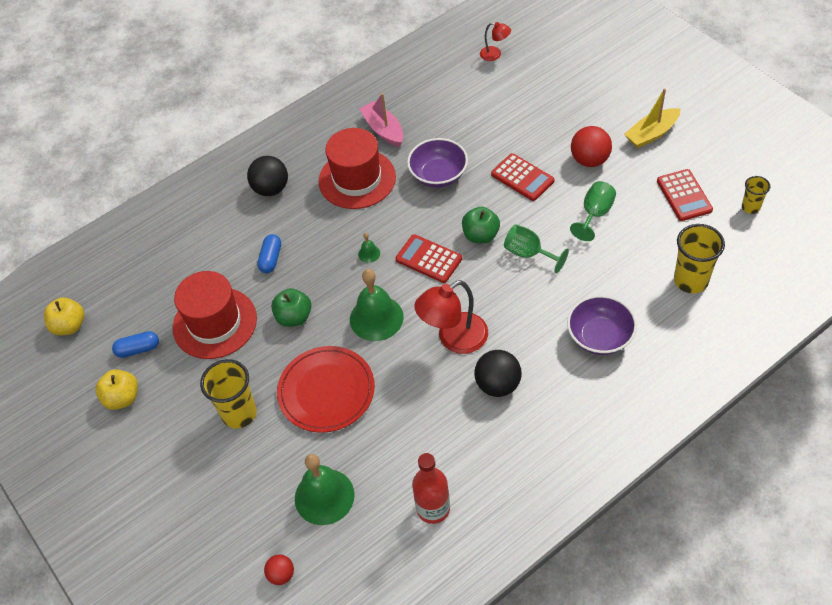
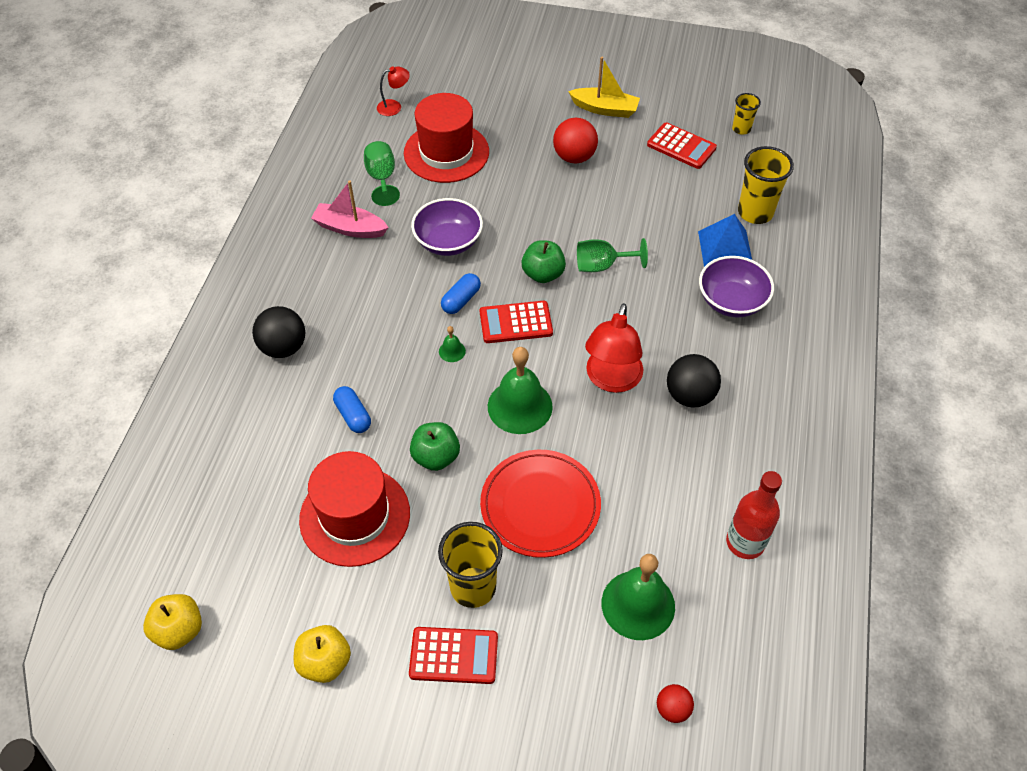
camera: 45 degrees left, 0 degrees up
blue capsule [112,331,159,358] -> blue capsule moved to [441,273,481,314]
red hat [319,128,396,209] -> red hat moved to [404,93,489,183]
red calculator [491,153,554,201] -> red calculator moved to [409,627,498,684]
green goblet [570,181,616,241] -> green goblet moved to [364,141,400,206]
yellow boat [624,88,681,148] -> yellow boat turned 90 degrees counterclockwise [568,57,640,118]
none -> blue pyramid [698,214,752,267]

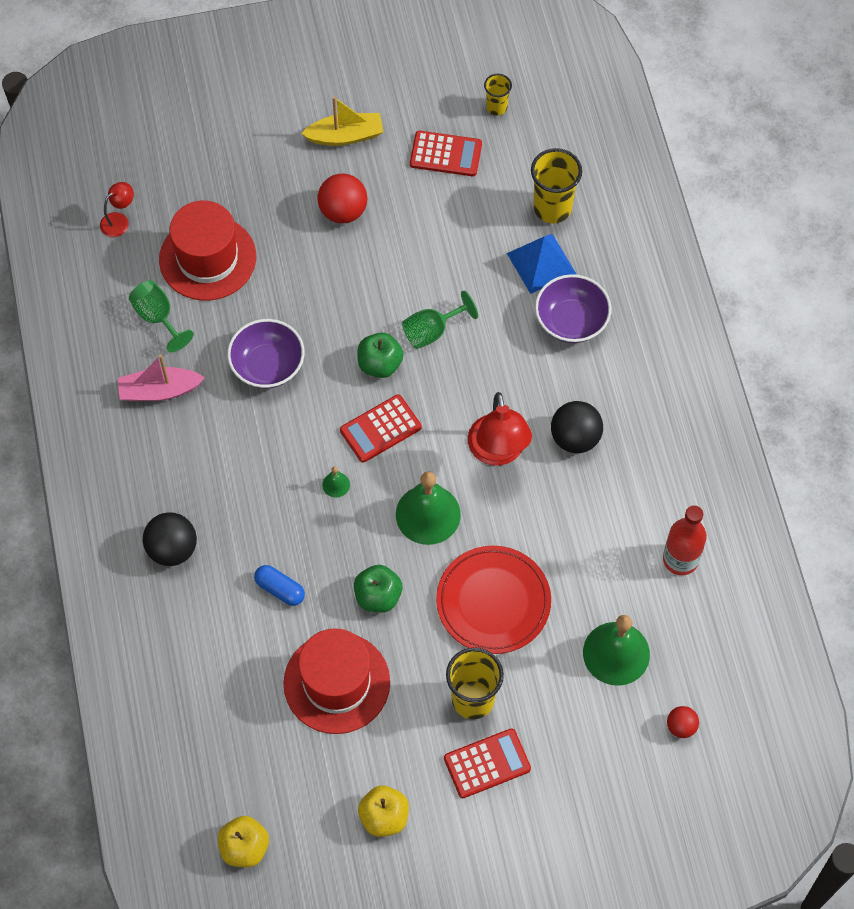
camera: 25 degrees left, 10 degrees up
blue capsule [441,273,481,314] -> none

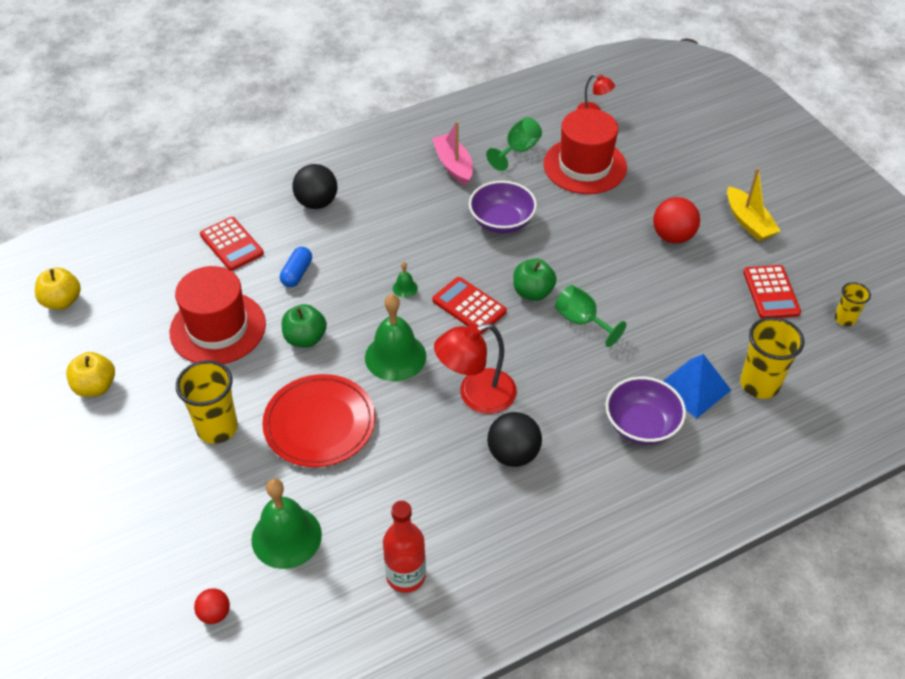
camera: 75 degrees right, 15 degrees down
red calculator [444,728,531,798] -> red calculator moved to [200,217,264,271]

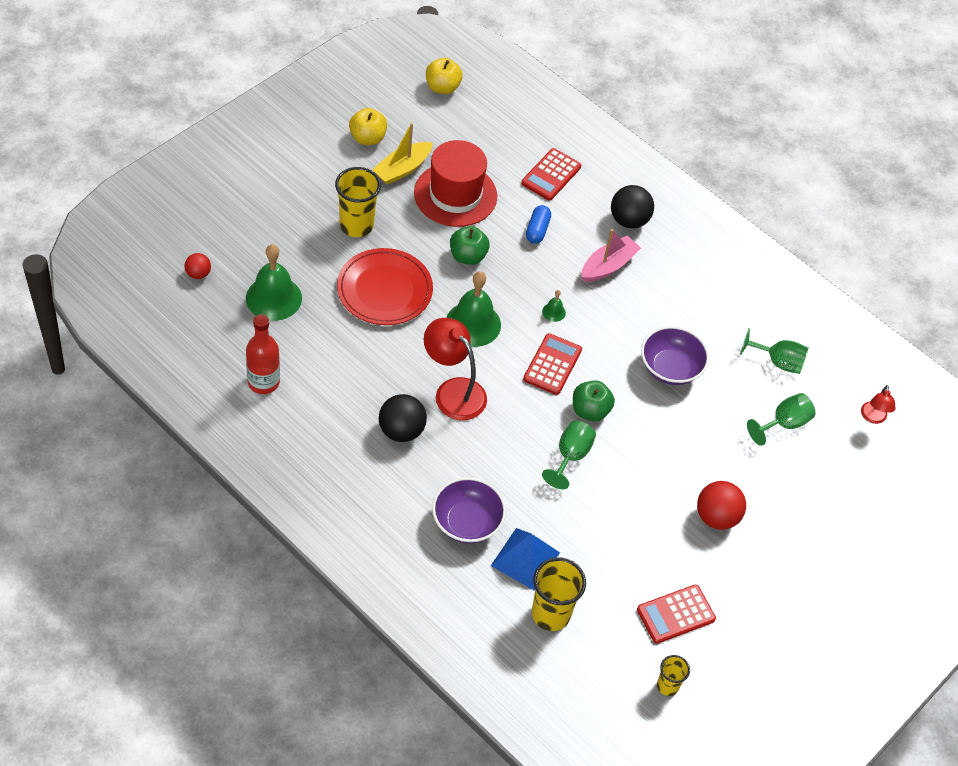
camera: 65 degrees right, 5 degrees up
blue capsule [280,247,312,287] -> blue capsule turned 75 degrees counterclockwise [526,205,551,244]
pink boat [432,121,473,186] -> pink boat moved to [581,229,641,282]
red hat [543,108,627,194] -> green goblet [747,393,815,446]
yellow boat [727,168,780,241] -> yellow boat moved to [372,123,433,185]

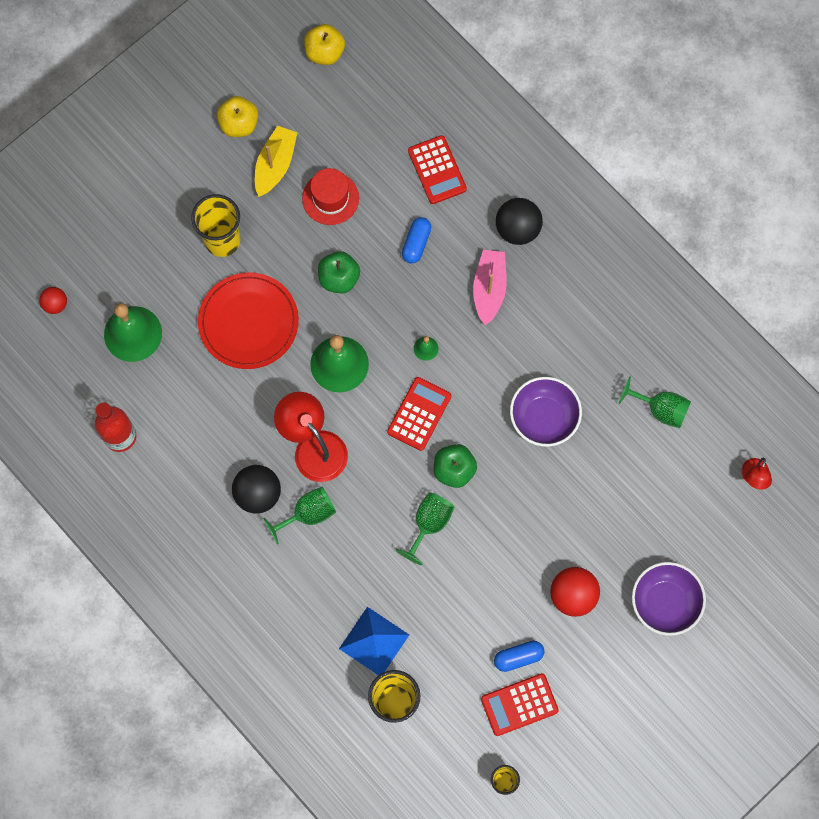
camera: 10 degrees right, 20 degrees up
yellow boat [372,123,433,185] -> yellow boat turned 150 degrees clockwise [255,126,297,197]
red hat [414,140,497,227] -> red hat [302,168,359,225], size x0.63
purple bowl [432,477,506,544] -> purple bowl moved to [632,562,706,636]
red calculator [521,148,581,201] -> red calculator turned 60 degrees counterclockwise [408,135,467,204]
pink boat [581,229,641,282] -> pink boat turned 45 degrees counterclockwise [473,250,507,325]
green goblet [747,393,815,446] -> green goblet moved to [263,487,336,545]
none -> blue capsule [494,641,544,672]

